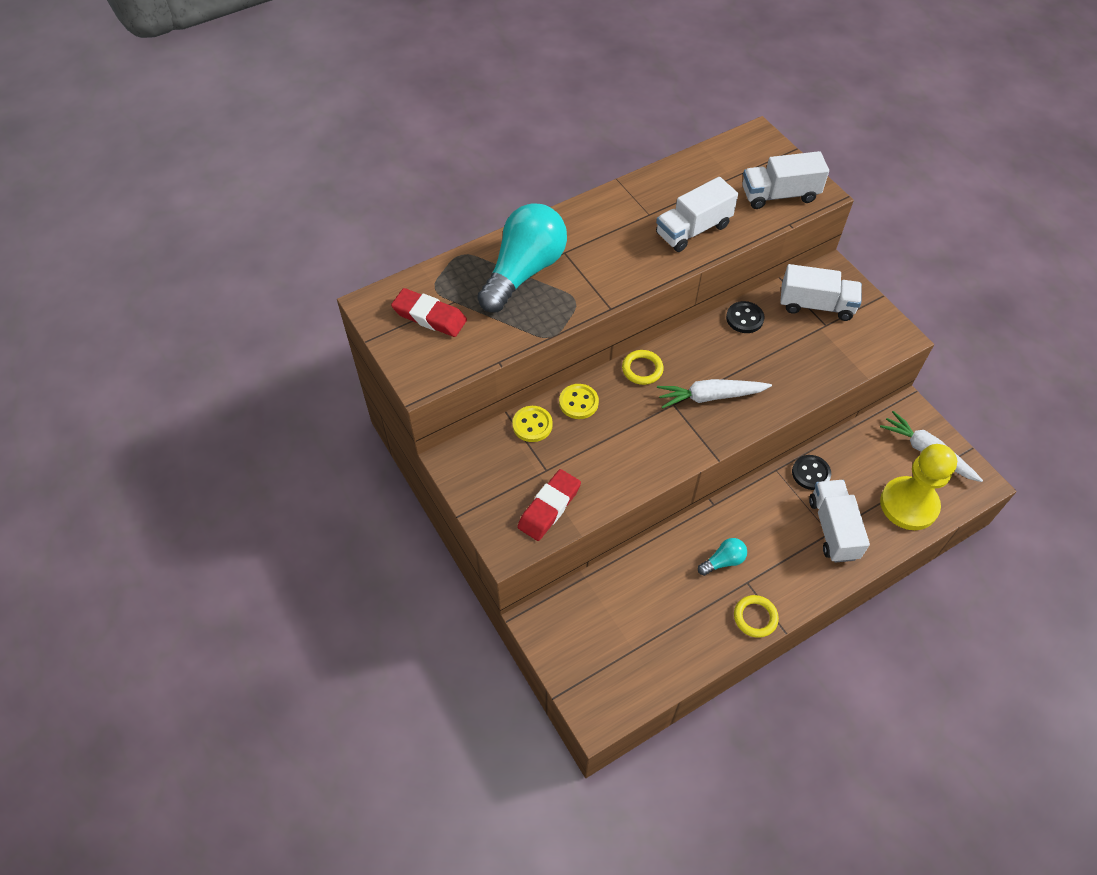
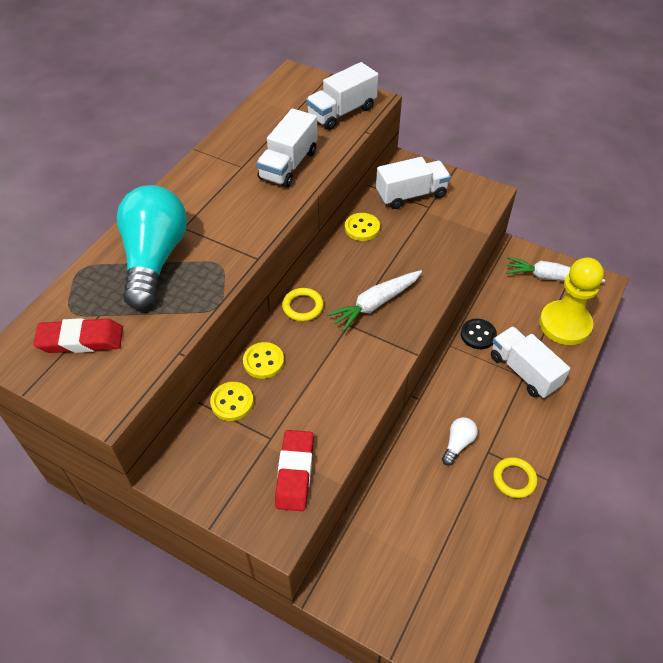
camera: 30 degrees left, 5 degrees down
turquoise light bulb [698,538,747,576] -> white light bulb [442,417,478,465]
black button [726,301,764,333] -> yellow button [345,213,380,241]

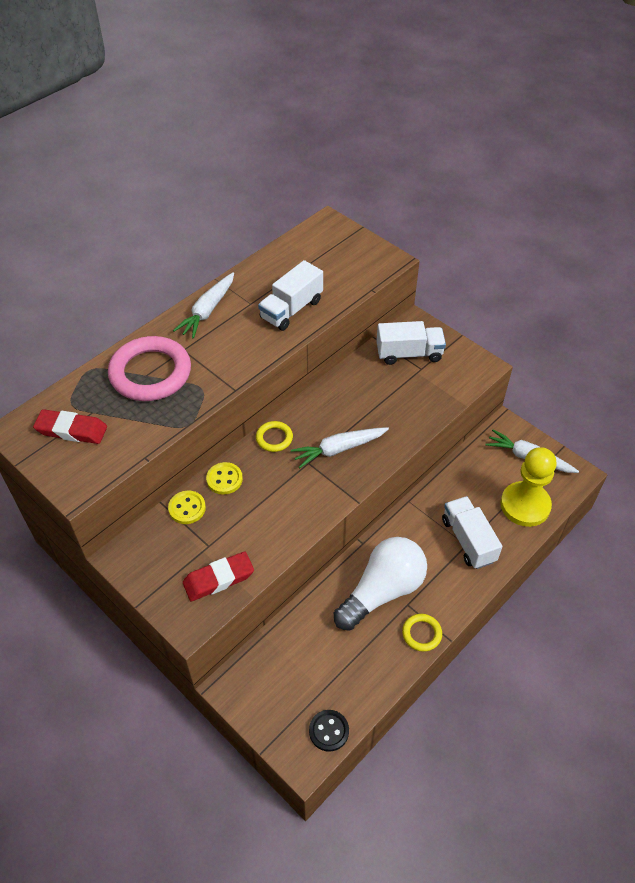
camera: 15 degrees right, 0 degrees up
turquoise light bulb [117,185,187,310] -> pink ring [108,336,191,401]
red eraser [275,430,314,511] -> red eraser turned 45 degrees clockwise [183,551,254,601]
white truck [306,62,378,130] -> none
yellow button [345,213,380,241] -> none
white light bulb [442,417,478,465] -> white light bulb [334,537,427,631], size x2.32
black button [461,319,497,349] -> black button moved to [309,710,349,752]
none -> white carrot [173,272,234,339]

